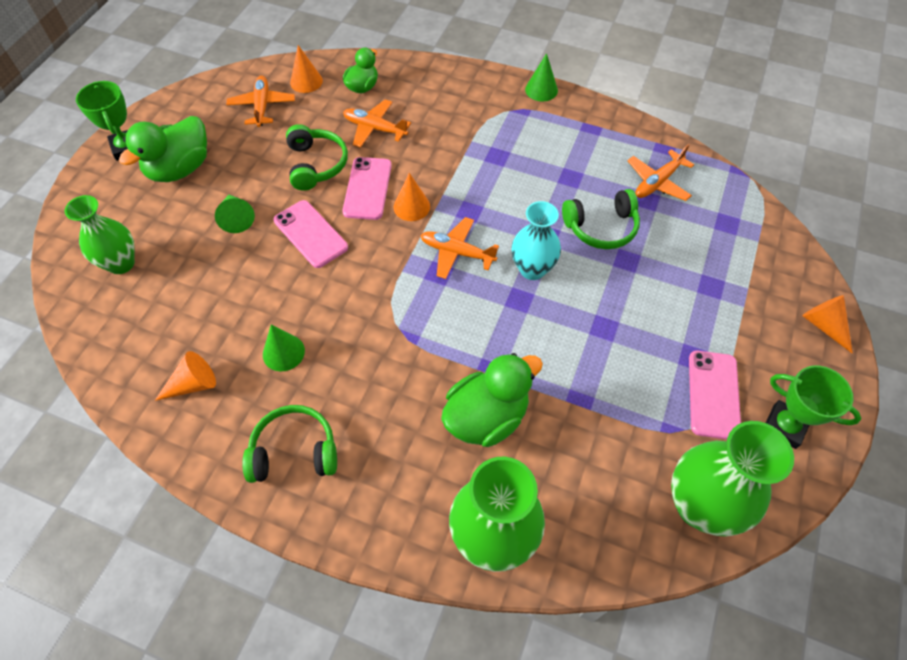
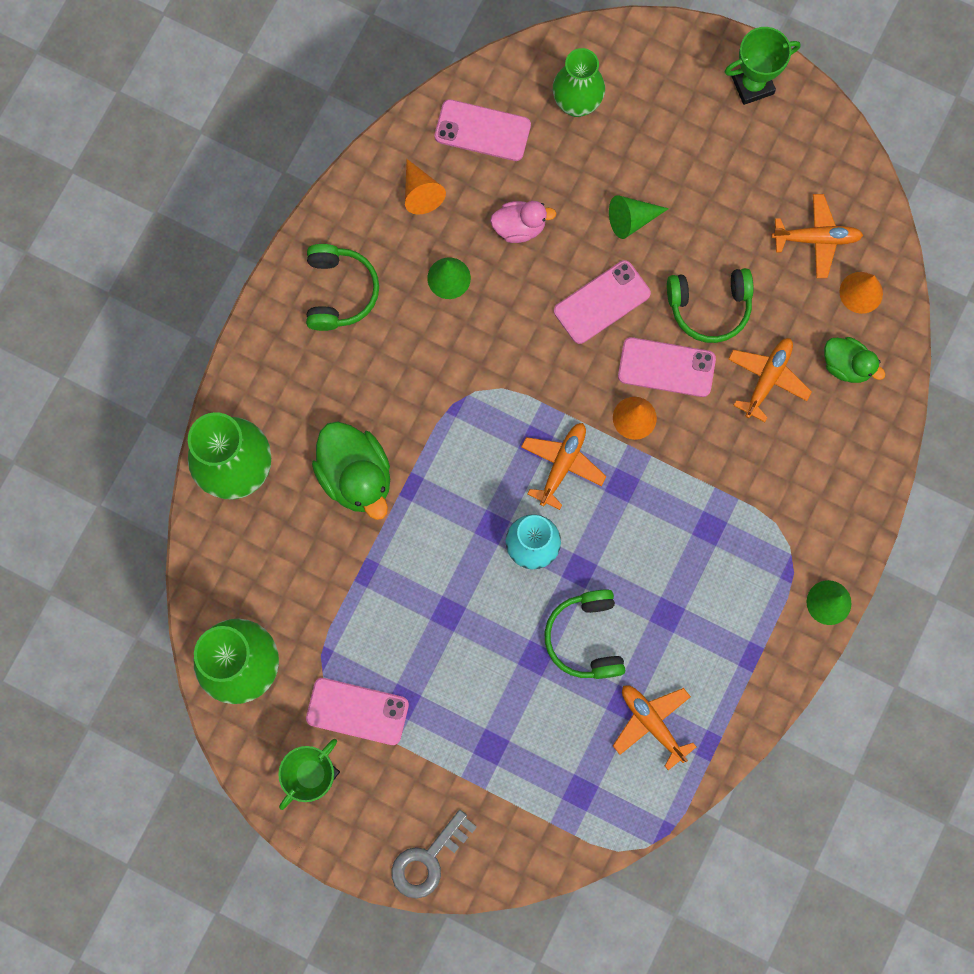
camera: 95 degrees right, 20 degrees up
green duck [119,116,207,182] -> none
orange cone [802,295,853,354] -> grey key [392,810,477,899]
none -> pink phone [435,99,531,161]
none -> pink duck [490,201,556,243]

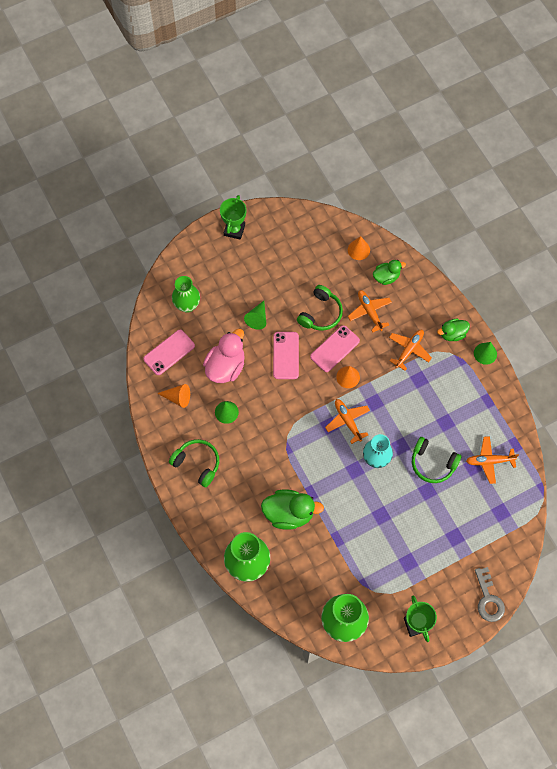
camera: 55 degrees left, 10 degrees down
pink phone [306,678,409,745] -> none
pink duck [490,201,556,243] -> pink duck [203,329,245,383], size x1.67
orange plane [772,194,863,278] -> orange plane moved to [389,330,432,371]
none -> green duck [437,319,470,341]

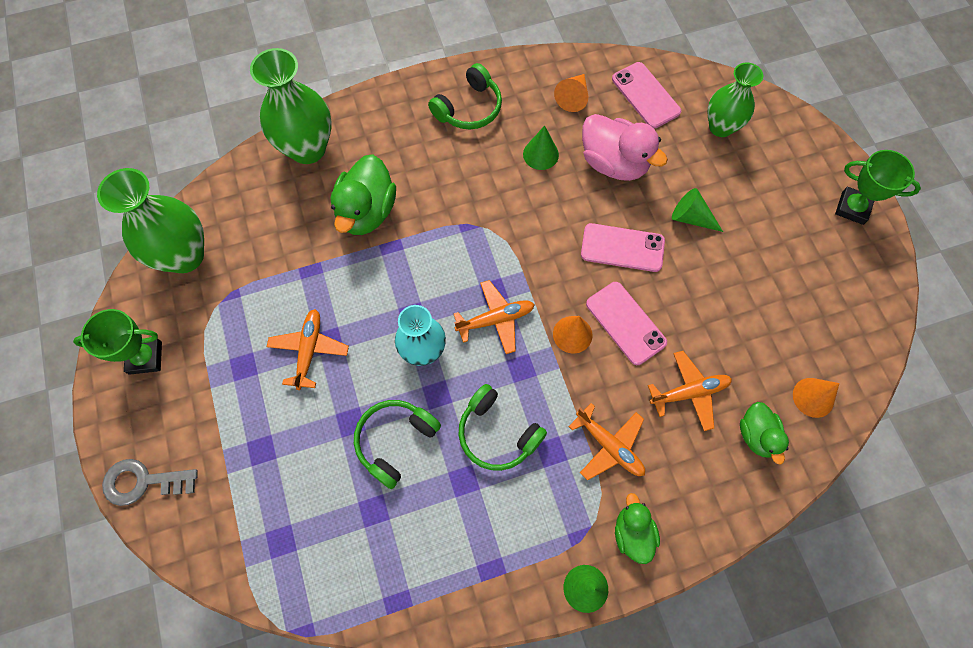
camera: 100 degrees right, 0 degrees up
green headphones [297,285,343,331] -> green headphones moved to [458,384,547,471]
orange plane [466,436,519,484] -> orange plane moved to [267,309,349,390]

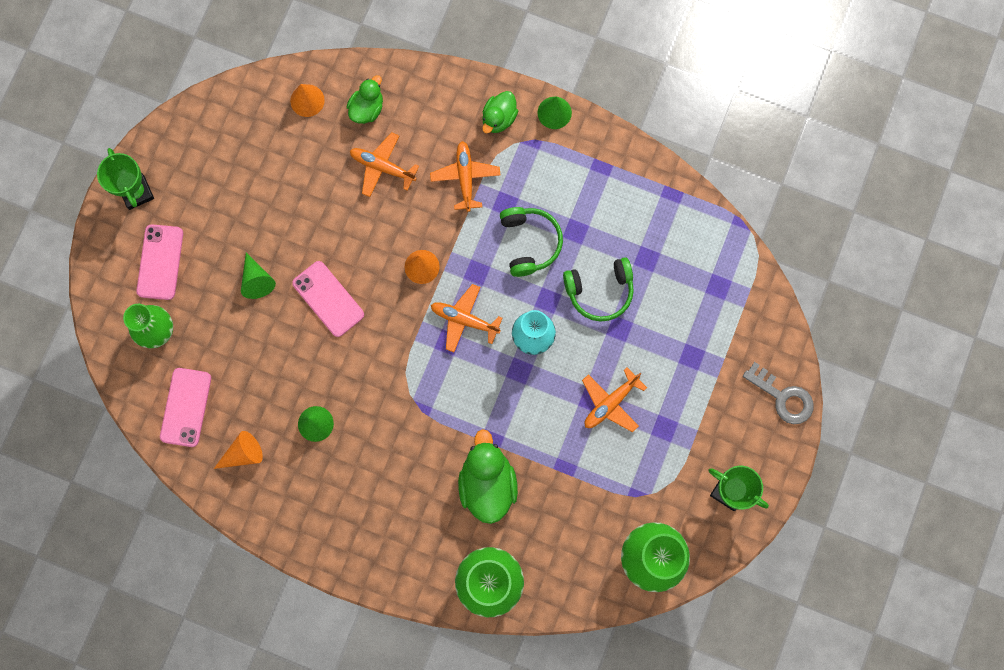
camera: 140 degrees left, 10 degrees up
green duck [330,154,396,235] -> green duck turned 60 degrees counterclockwise [458,429,518,524]
green headphones [428,63,502,130] -> none
pink duck [582,114,668,181] -> none
pink phone [586,282,667,365] -> pink phone moved to [136,225,183,300]

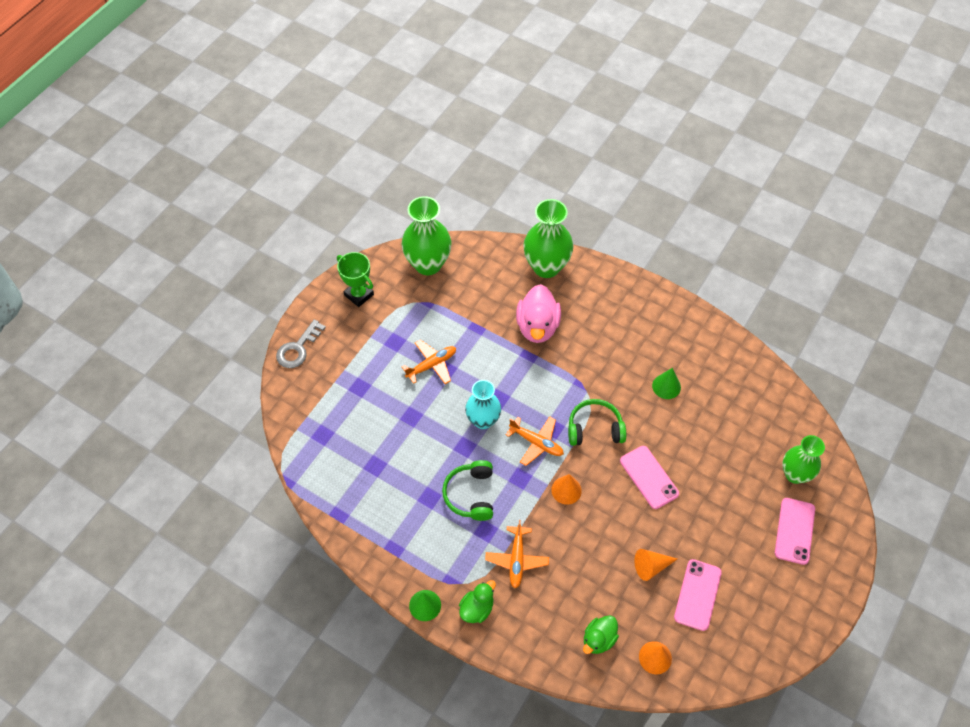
camera: 170 degrees left, 20 degrees down
green trophy [97,148,154,210] -> none
pink phone [160,368,211,447] -> pink phone moved to [674,559,722,631]
orange cone [214,431,263,469] -> orange cone moved to [634,549,677,581]
green cone [241,252,276,299] -> none
orange plane [350,132,419,197] -> none
green duck [458,429,518,524] -> pink duck [516,284,561,343]
green headphones [563,257,634,322] -> green headphones moved to [568,399,626,446]
grey key [743,362,814,424] -> grey key turned 105 degrees counterclockwise [276,319,326,368]

